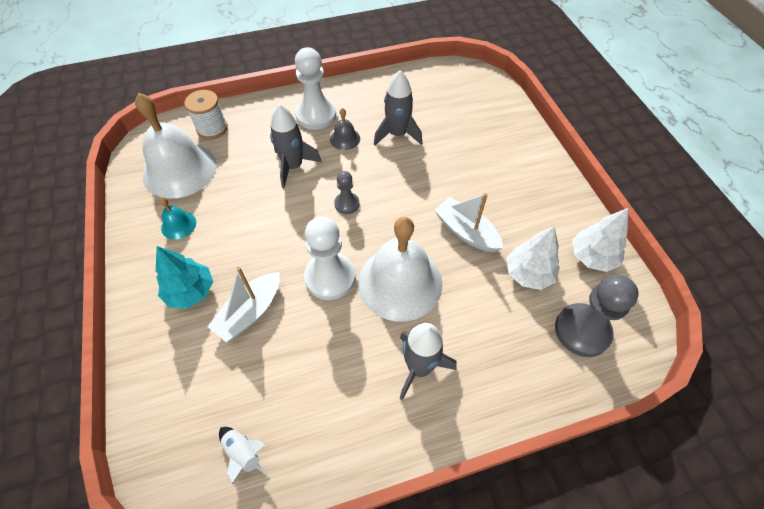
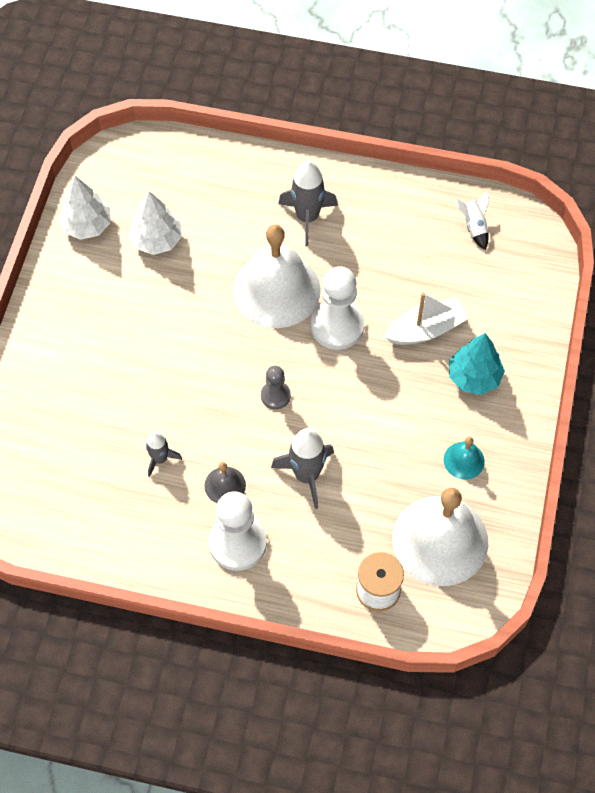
camera: 150 degrees left, 5 degrees up
grey rocket [374,70,422,145] -> grey rocket [146,432,182,477], size x0.59
white boat [434,193,503,252] -> none
grey pawn [555,275,639,357] -> none

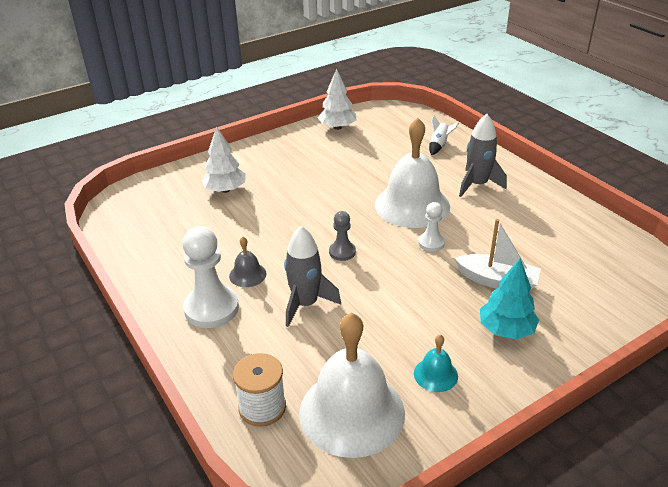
camera: 45 degrees right, 25 degrees down
white tree [129,191,182,255] -> white tree moved to [201,126,246,193]
grey rocket [146,432,182,477] -> none
white pawn [311,266,364,350] -> white pawn [418,202,445,252], size x0.54
white rocket [455,191,489,250] -> white rocket moved to [429,115,459,155]

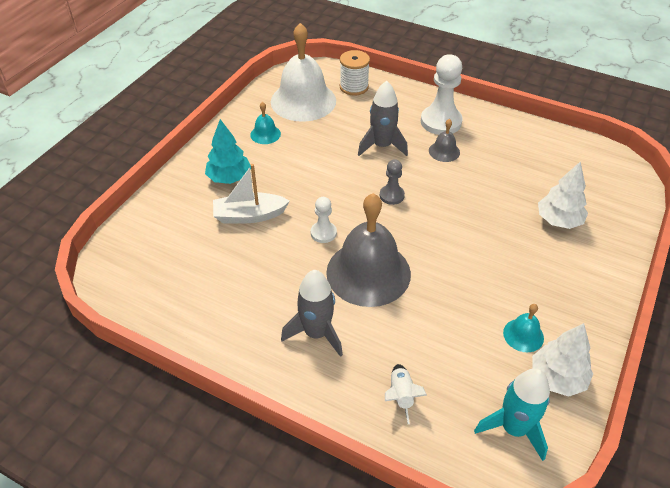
camera: 150 degrees right, 10 degrees up
white bell [375,118,450,228] -> grey bell [326,193,411,307]
none -> turquoise rocket [474,368,550,461]
none -> turquoise bell [503,304,544,352]

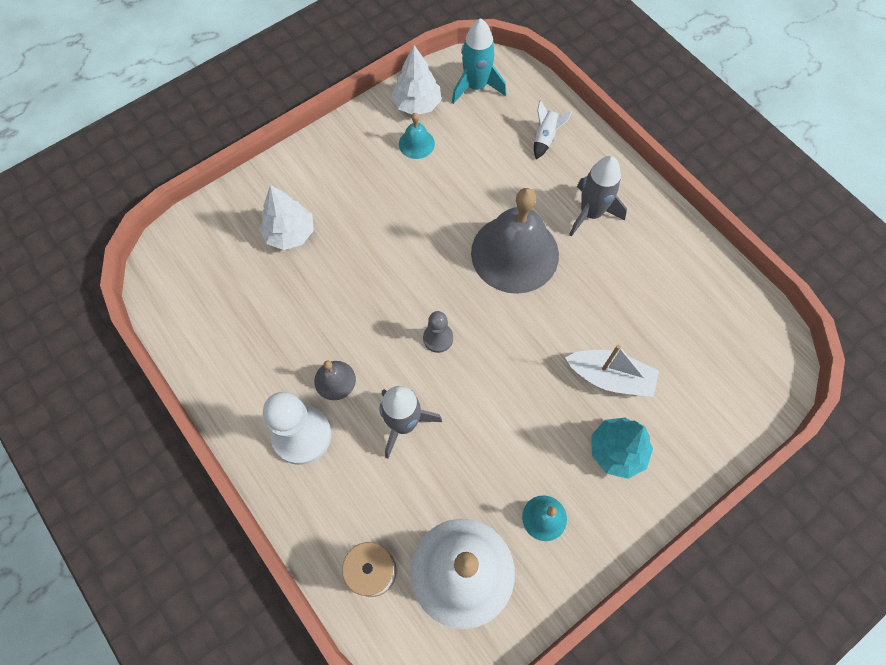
camera: 155 degrees left, 20 degrees up
white pawn [311,197,337,243] -> none

